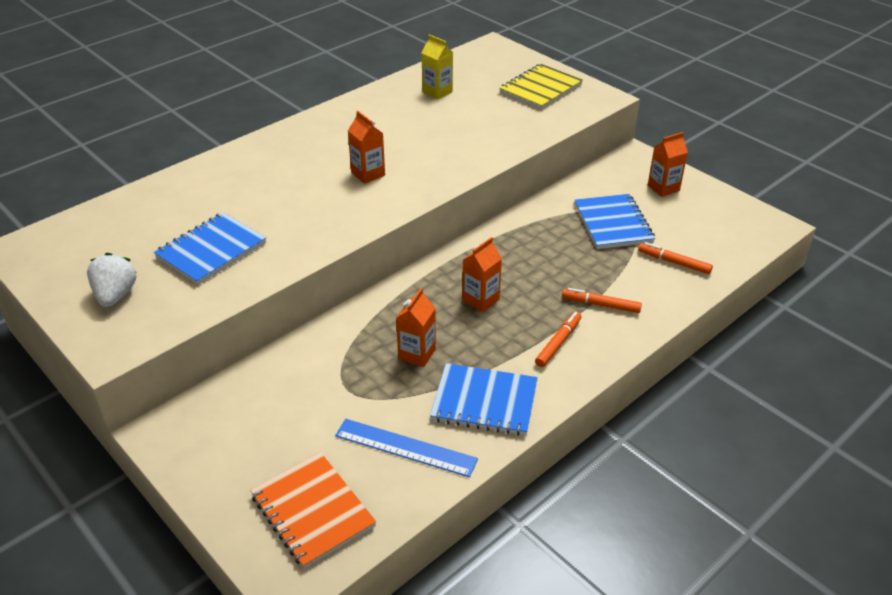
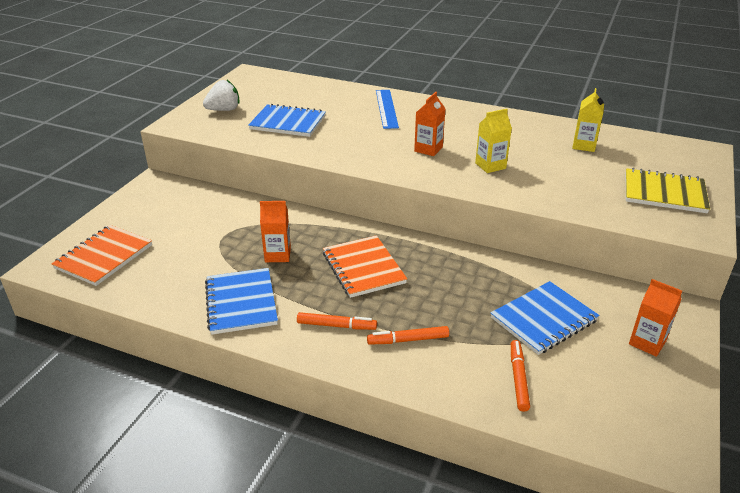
camera: 65 degrees right, 5 degrees down
blue ruler [335,419,478,477] -> blue ruler moved to [376,90,399,129]
orange carton [462,237,502,312] -> orange notebook [323,235,407,298]
orange marker [562,288,642,313] -> orange marker turned 90 degrees counterclockwise [367,326,449,345]
none -> yellow carton [475,109,512,173]

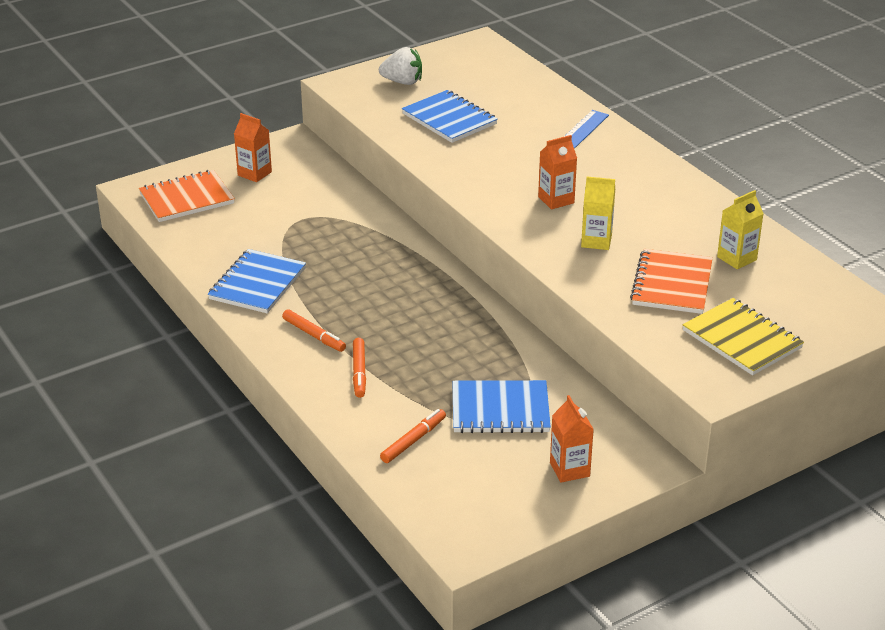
camera: 35 degrees right, 0 degrees up
orange carton [260,201,291,262] -> orange carton moved to [234,113,272,182]
orange notebook [323,235,407,298] -> orange notebook moved to [630,249,713,314]
orange marker [367,326,449,345] -> orange marker turned 120 degrees counterclockwise [353,338,366,398]

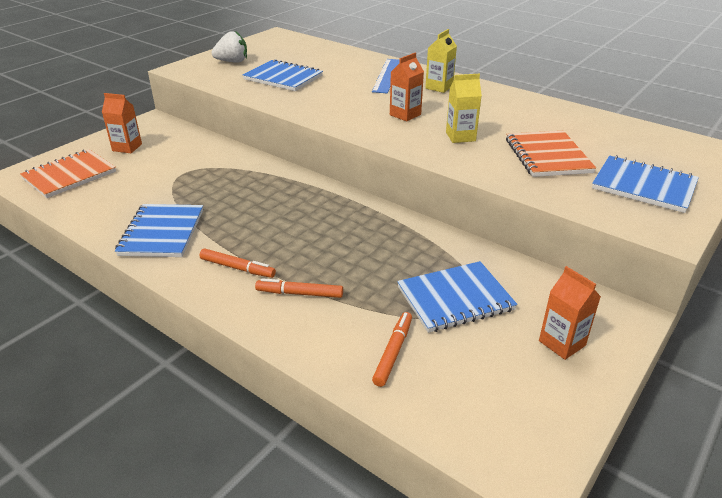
camera: 20 degrees left, 0 degrees up
orange marker [353,338,366,398] -> orange marker turned 120 degrees clockwise [255,278,343,298]
yellow notebook [683,298,804,375] -> blue notebook [592,155,699,213]
yellow carton [717,190,764,269] -> yellow carton moved to [425,29,457,93]

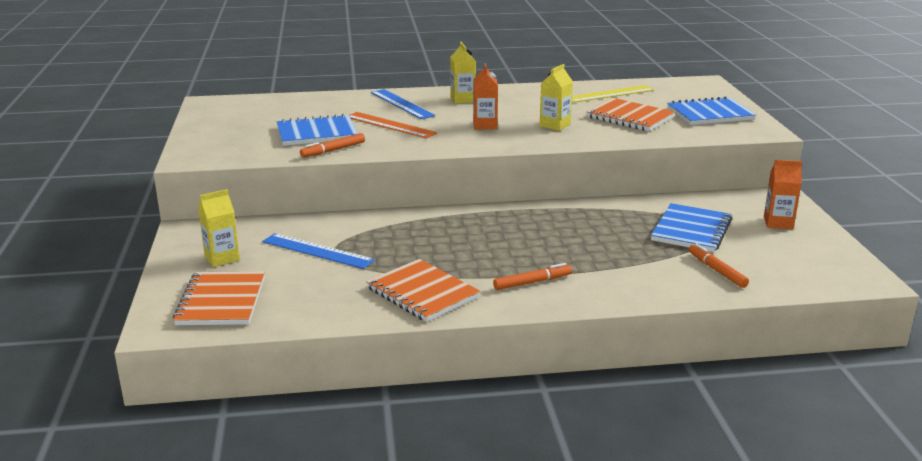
camera: 45 degrees left, 10 degrees down
orange carton [102,93,142,153] -> yellow carton [198,189,240,267]
blue notebook [115,204,203,257] -> orange notebook [366,259,480,322]
white strawberry [211,31,247,63] -> none
orange marker [255,278,343,298] -> orange marker moved to [300,133,365,157]
none -> blue ruler [262,233,375,269]
none -> orange ruler [349,112,437,138]
none -> yellow ruler [572,85,654,103]

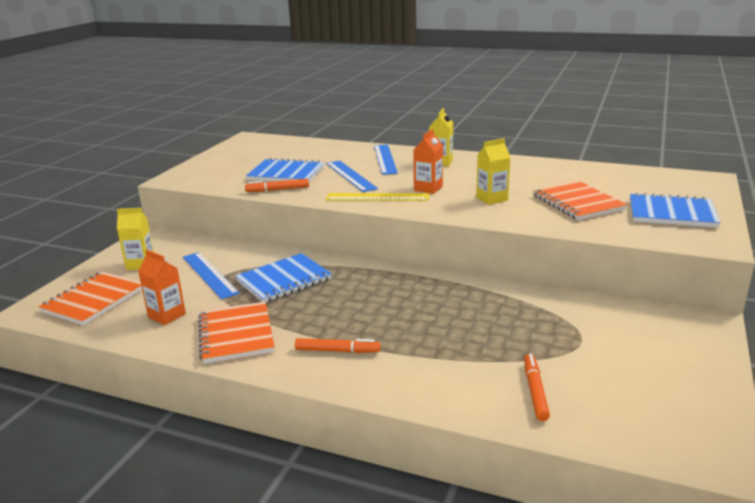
camera: 30 degrees right, 0 degrees up
orange ruler [349,112,437,138] -> blue ruler [326,161,378,192]
yellow ruler [572,85,654,103] -> yellow ruler moved to [326,193,429,201]
blue notebook [651,203,732,252] -> blue notebook moved to [235,253,332,302]
orange carton [764,160,802,229] -> orange carton moved to [138,250,186,325]

